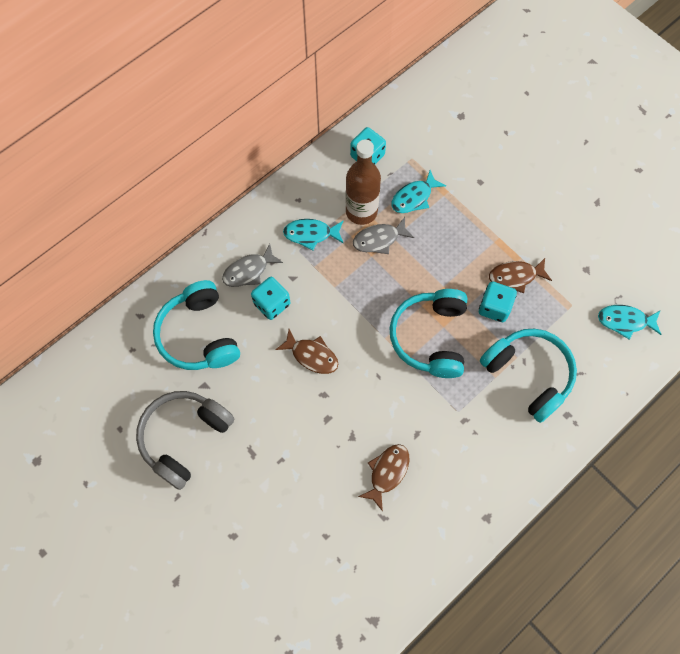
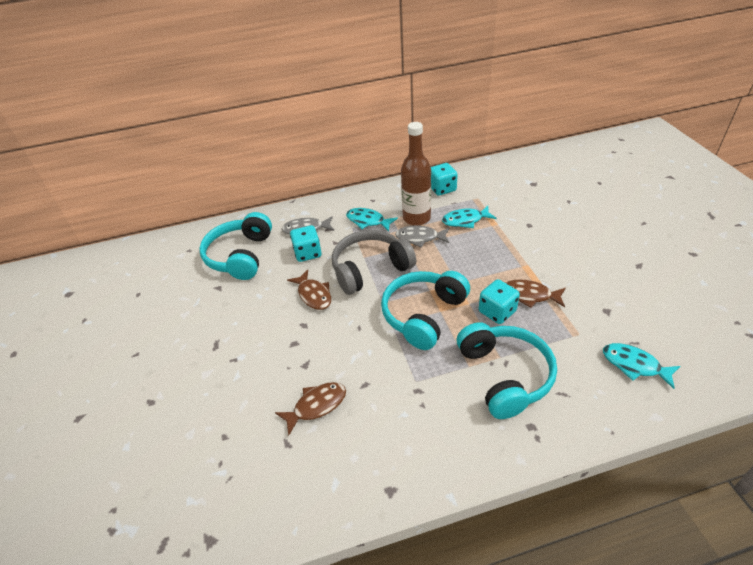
camera: 30 degrees right, 25 degrees down
grey headphones [136,391,234,490] -> grey headphones moved to [332,230,416,295]

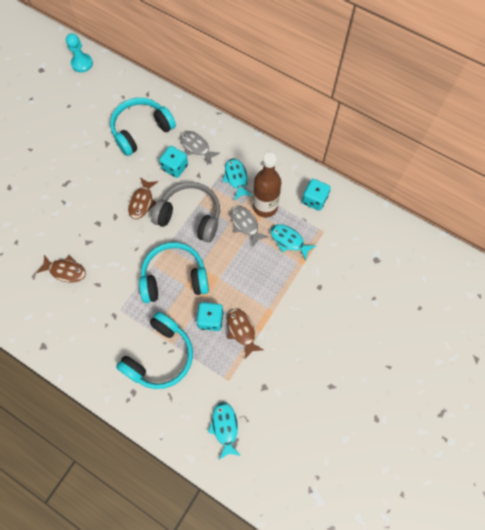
camera: 45 degrees right, 25 degrees up
none -> turquoise pawn [66,33,93,73]

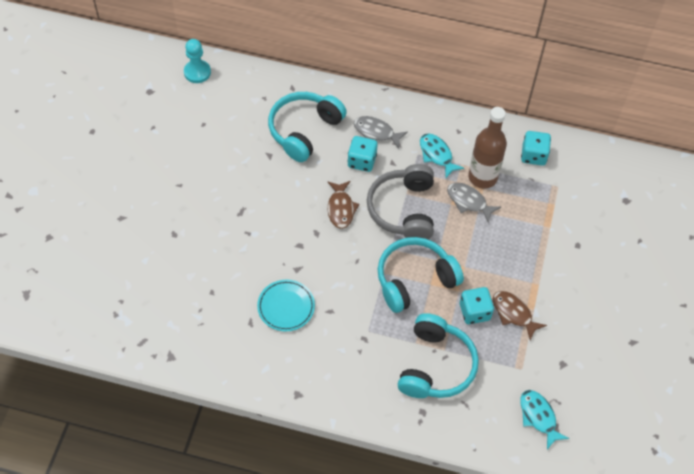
camera: 20 degrees left, 10 degrees down
brown fish [36,255,86,282] -> turquoise plate [257,280,315,331]
grey headphones [151,182,220,242] -> grey headphones turned 90 degrees counterclockwise [367,164,434,239]
turquoise fish [270,224,316,261] -> none

